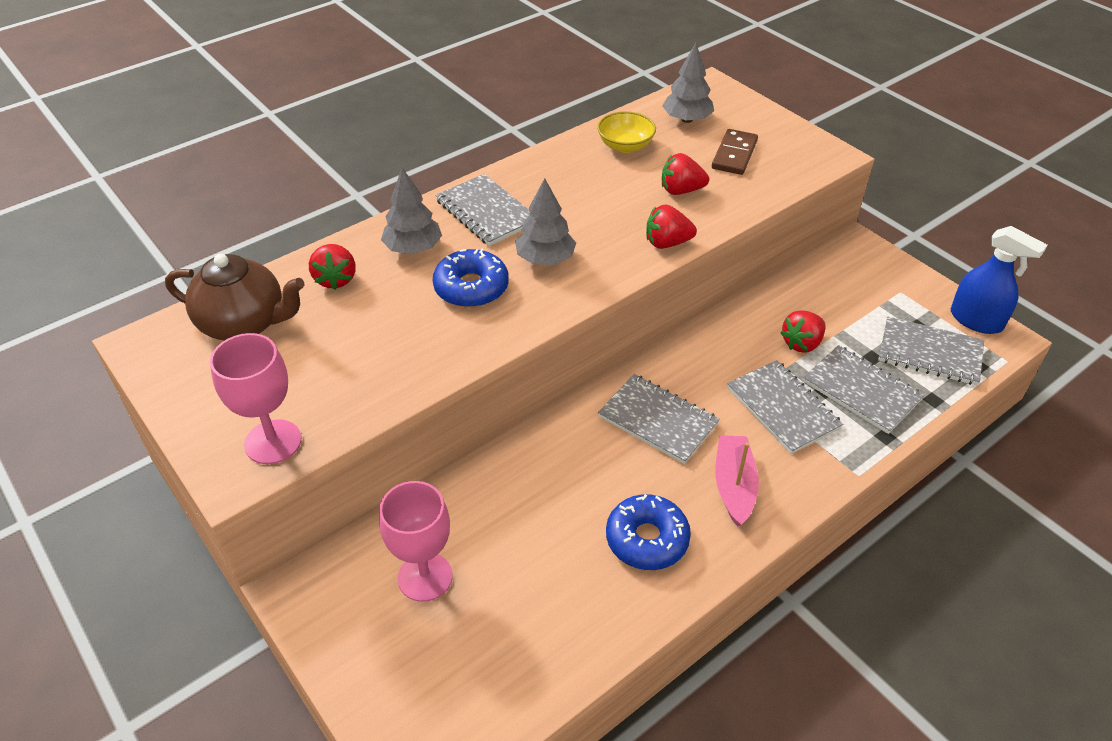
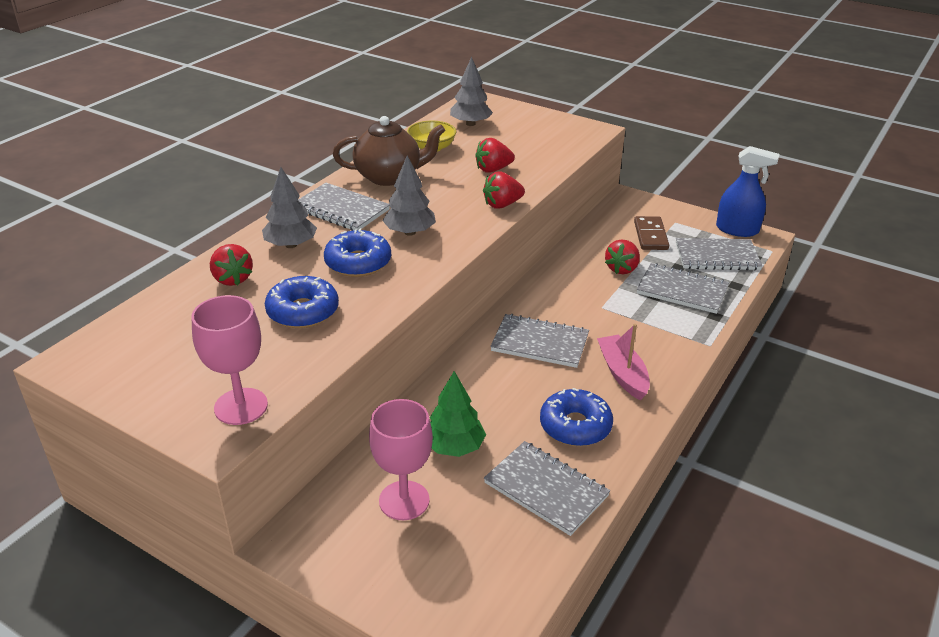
camera: 20 degrees left, 10 degrees down
brown teapot [165,254,305,340] -> brown teapot moved to [333,116,445,186]
brown domino [712,129,758,175] -> brown domino moved to [634,216,669,250]
grey notebook [727,360,843,454] -> grey notebook moved to [484,441,610,536]
none -> blue donut [265,276,339,328]
none -> green tree [430,371,486,457]

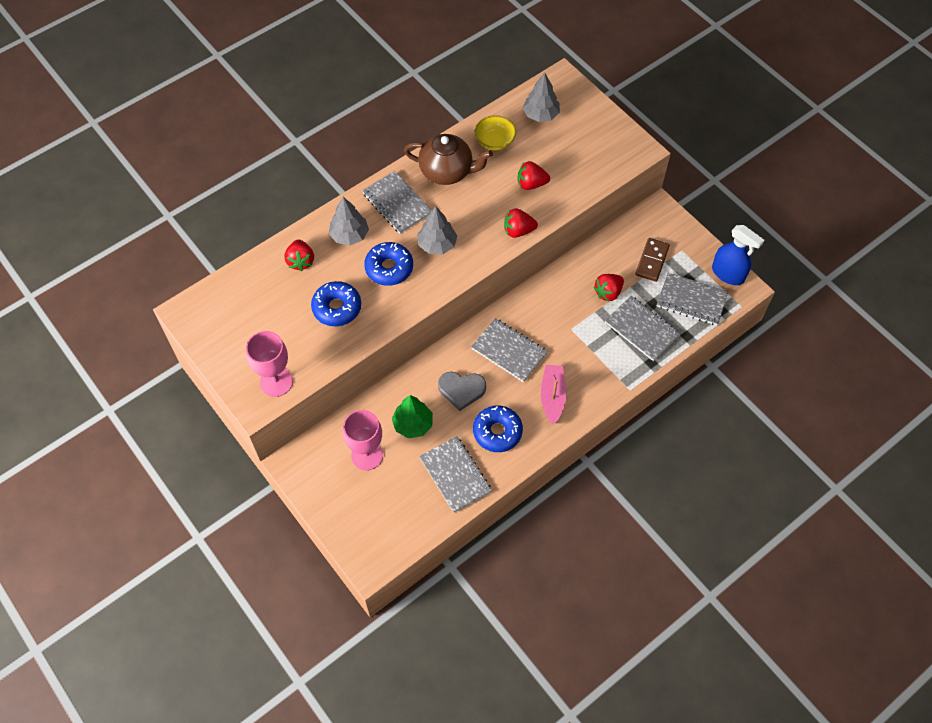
camera: 20 degrees right, 25 degrees up
none -> grey heart [438,372,486,411]

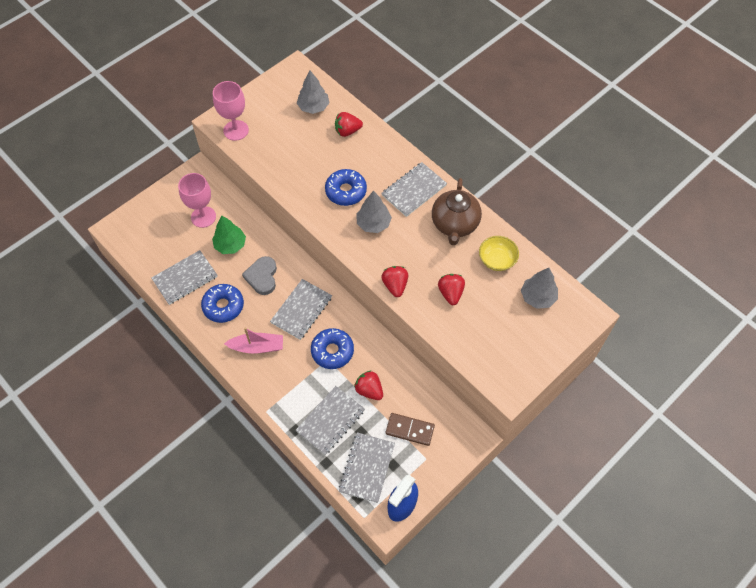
camera: 85 degrees right, 0 degrees up
blue donut [311,281,361,326] -> blue donut moved to [311,328,354,369]
grey tree [329,197,369,246] -> grey tree moved to [297,71,329,114]

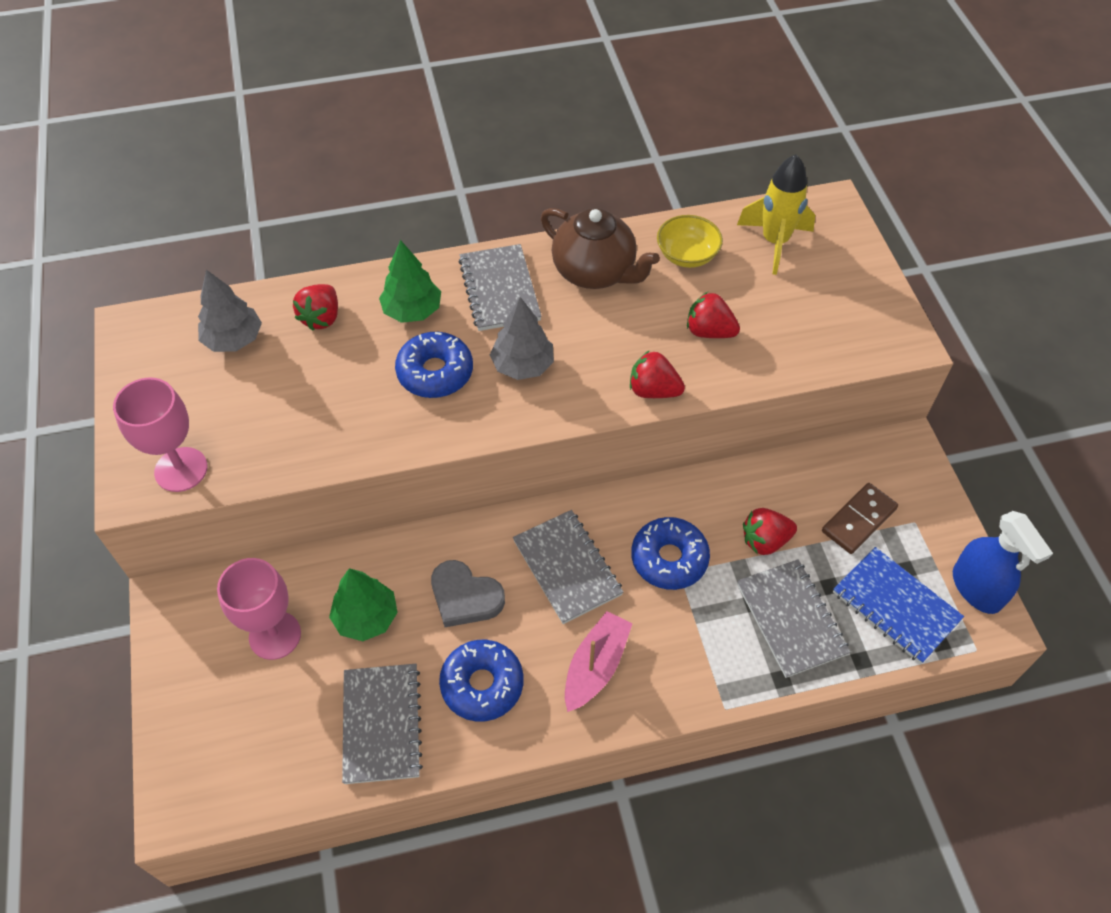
camera: 60 degrees left, 5 degrees down
grey notebook [339,432,395,503] -> blue notebook [833,547,964,664]
grey tree [521,268,558,309] -> yellow rocket [737,154,815,275]
none -> green tree [379,240,441,323]

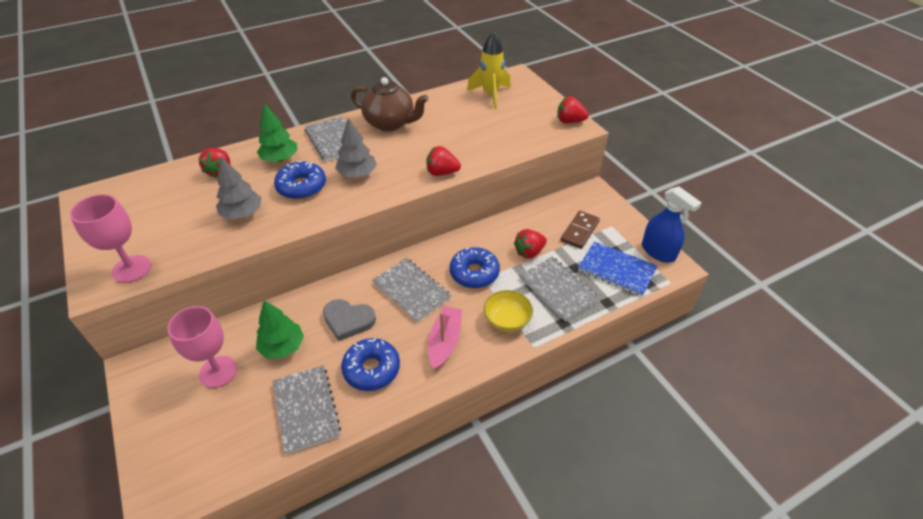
camera: 15 degrees left, 10 degrees down
grey tree [198,270,262,352] -> grey tree moved to [216,157,261,220]
yellow bowl [657,215,723,268] -> yellow bowl moved to [484,290,533,332]
red strawberry [687,292,740,338] -> red strawberry moved to [557,96,589,124]

